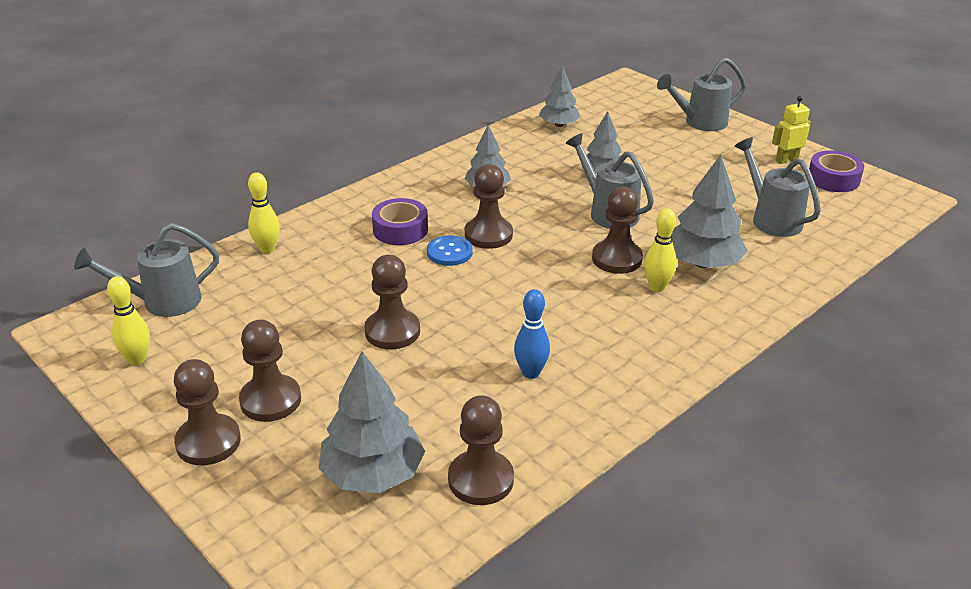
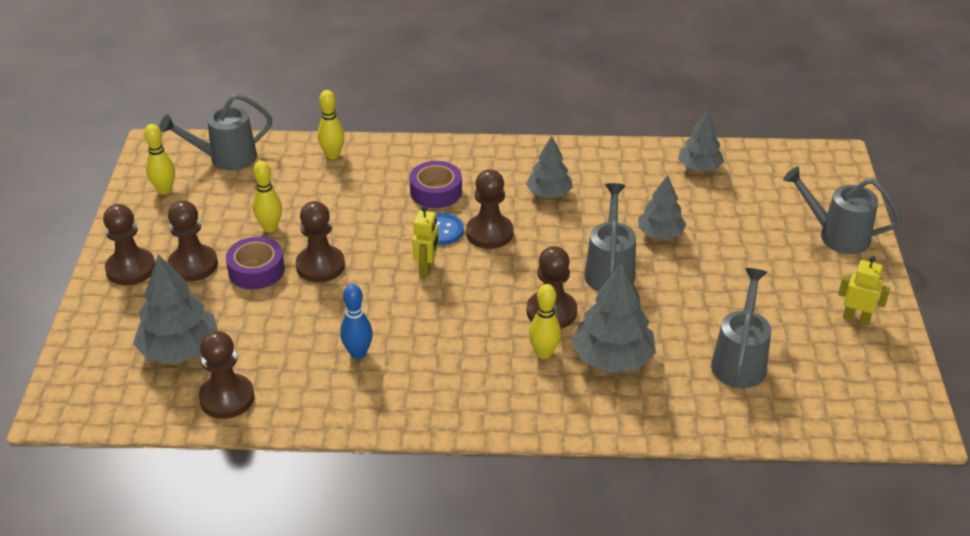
camera: 45 degrees right, 5 degrees up
grey watering can [74,223,219,317] -> grey watering can turned 45 degrees counterclockwise [159,93,272,170]
purple tape [809,151,864,192] -> purple tape moved to [226,237,285,289]
none -> yellow bowling pin [253,161,282,233]
none -> yellow robot [412,206,439,277]

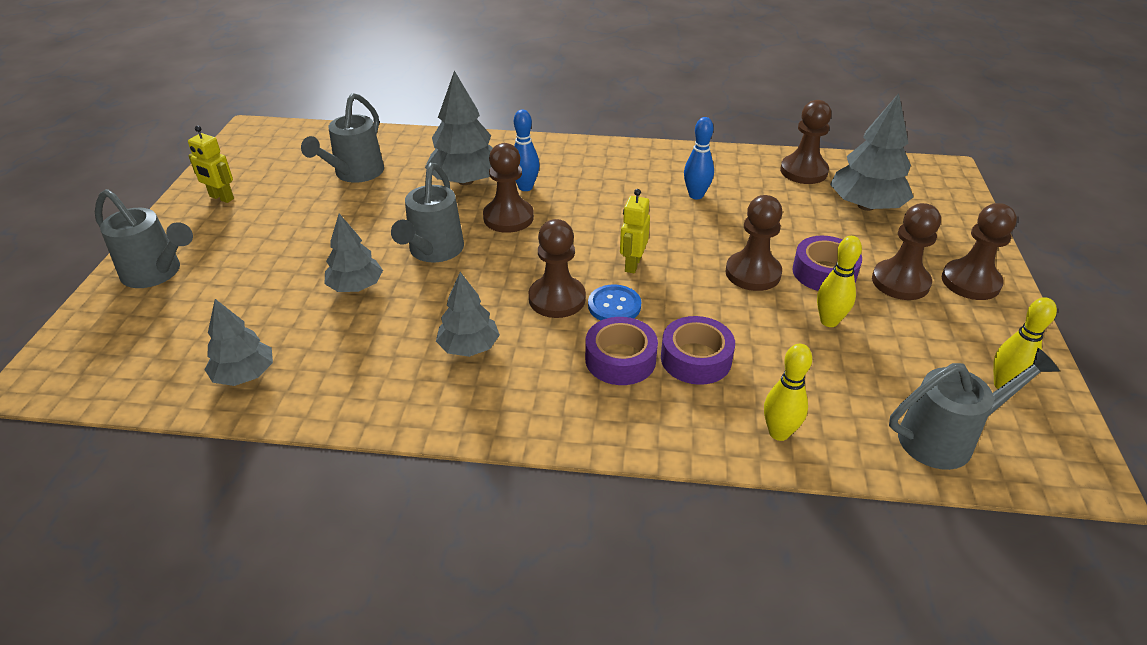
camera: 175 degrees left, 0 degrees up
yellow bowling pin [529,284,561,359] -> blue bowling pin [514,110,540,191]
none -> purple tape [661,316,735,385]

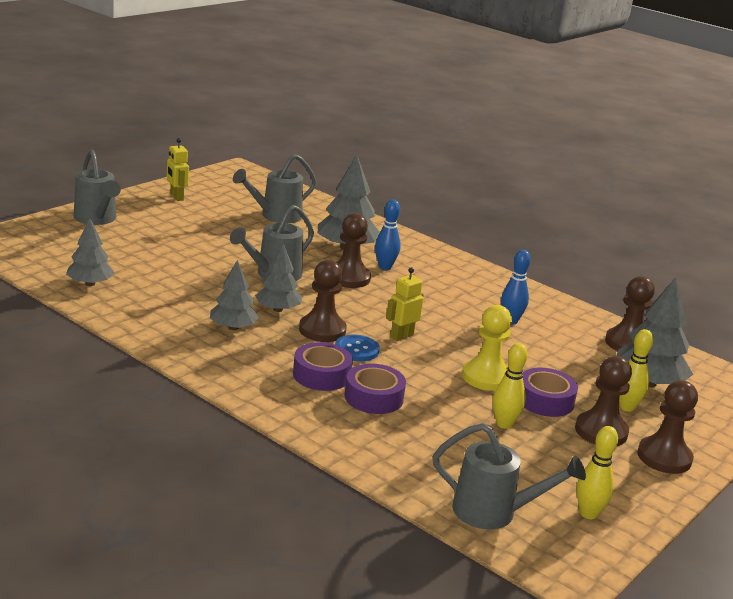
camera: 30 degrees right, 15 degrees down
grey tree [325,214,383,292] -> grey tree moved to [255,244,302,312]
brown pawn [725,195,782,291] -> yellow pawn [462,305,512,391]
yellow bowling pin [764,344,812,441] -> yellow bowling pin moved to [619,329,653,411]

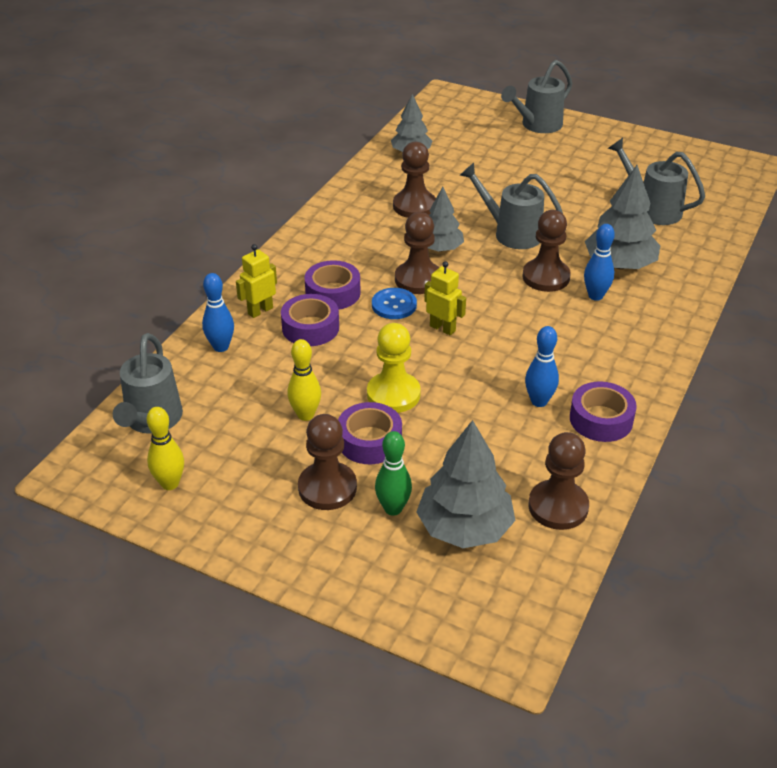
camera: 80 degrees right, 15 degrees up
yellow robot [167,138,189,201] -> yellow robot moved to [236,244,277,318]
grey tree [210,260,259,330] -> none
yellow bowling pin [619,329,653,411] -> green bowling pin [375,431,412,516]
brown pawn [637,380,698,474] -> brown pawn moved to [393,142,436,218]
none -> blue bowling pin [202,273,234,352]
none -> purple tape [570,381,637,442]

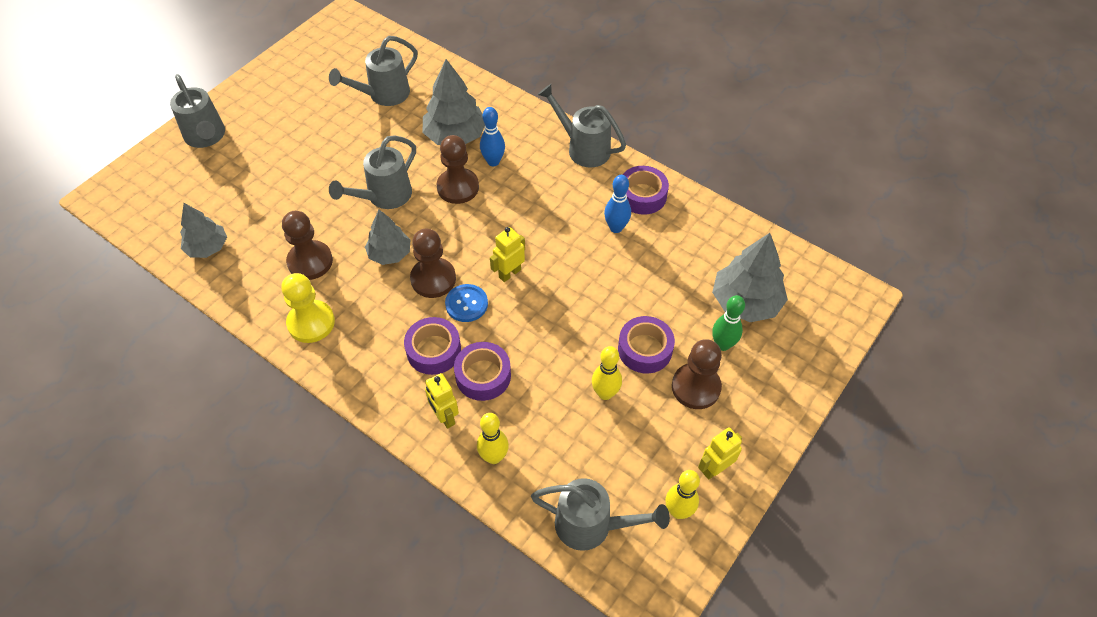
camera: 80 degrees left, 15 degrees up
blue bowling pin [202,273,234,352] -> yellow bowling pin [477,413,509,464]
yellow pawn [367,323,421,413] -> yellow pawn moved to [281,273,335,343]
brown pawn [528,432,589,530] -> none
none -> grey watering can [538,84,626,168]
none -> yellow robot [698,427,742,480]

